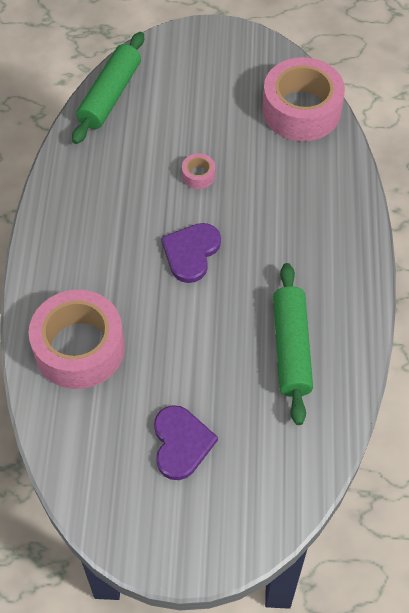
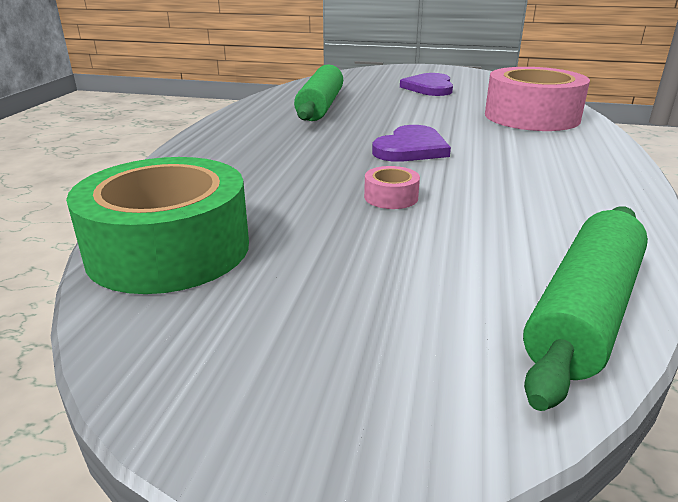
camera: 170 degrees left, 30 degrees down
pink tape [262,57,345,141] -> green tape [66,157,249,294]

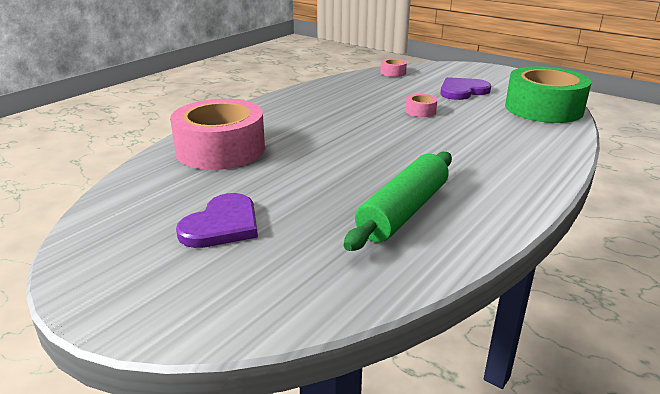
camera: 155 degrees left, 0 degrees up
purple heart [372,125,451,162] -> purple heart moved to [440,77,491,100]
green rolling pin [523,206,648,411] -> pink tape [380,58,407,77]

